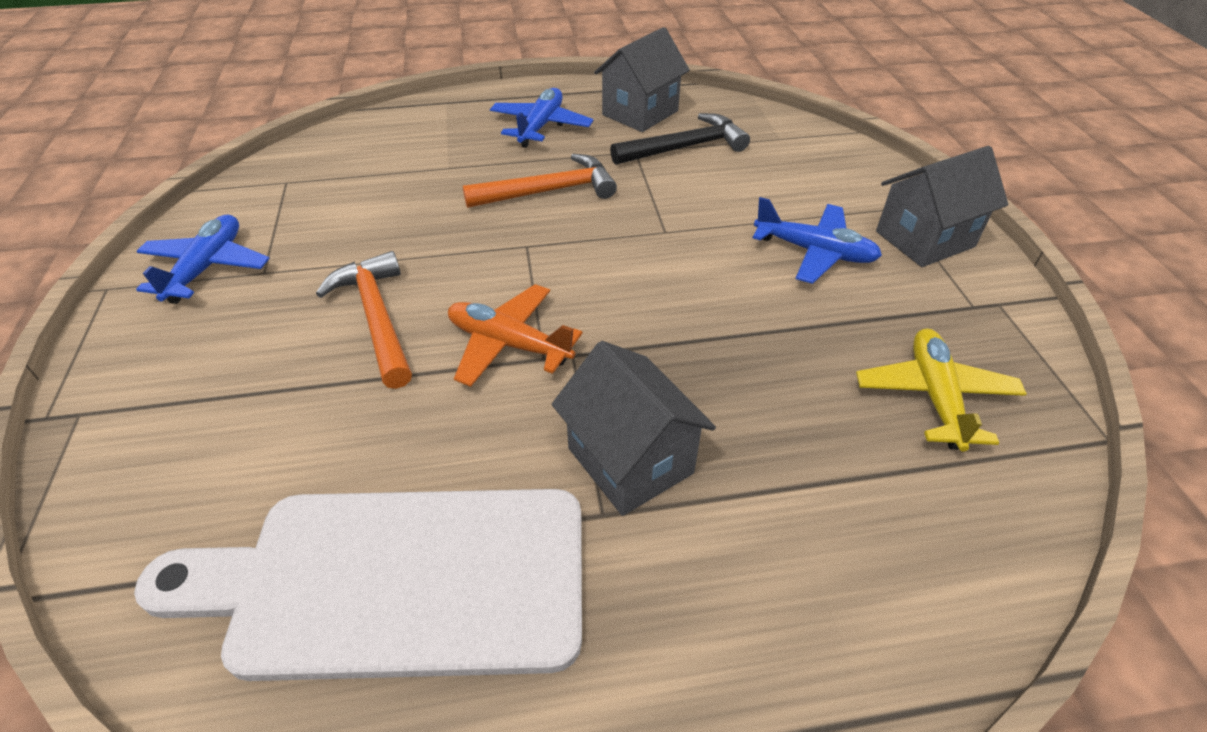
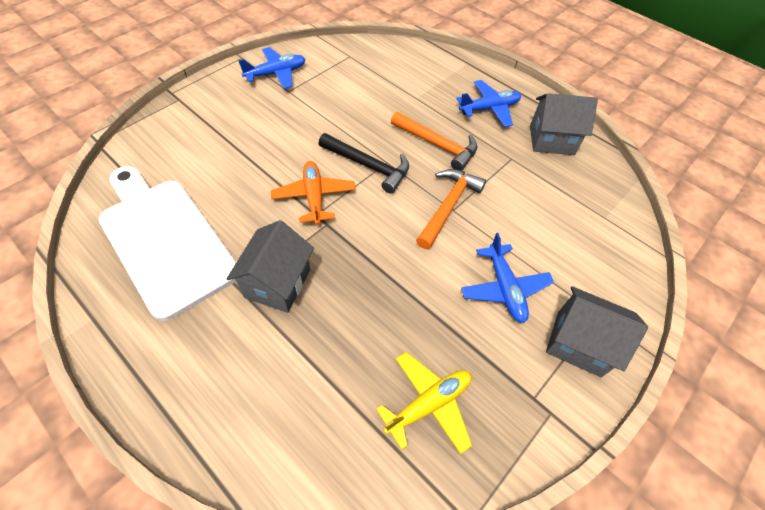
camera: 50 degrees right, 10 degrees up
orange hammer [316,251,412,389] -> orange hammer moved to [416,169,486,249]
black hammer [610,113,750,165] -> black hammer moved to [319,133,409,194]

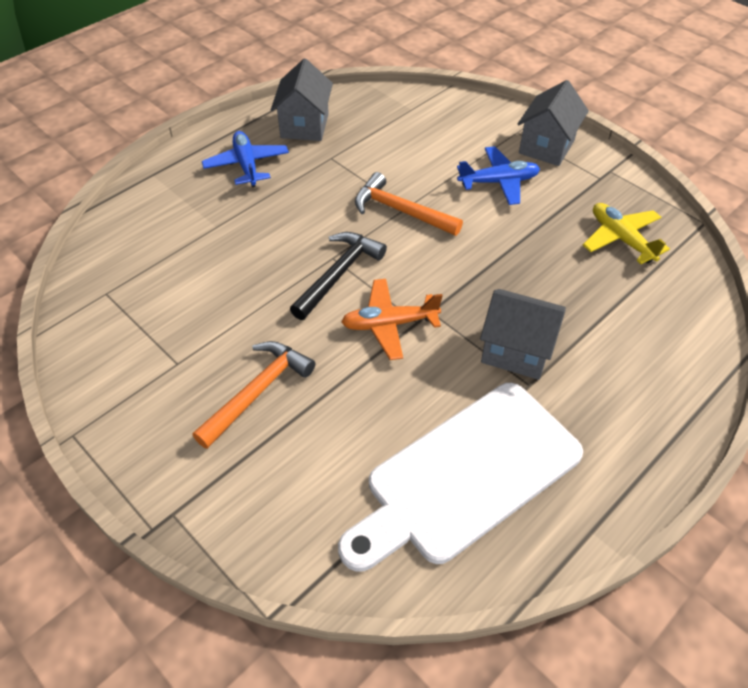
camera: 85 degrees left, 5 degrees down
blue plane [238,47,305,89] -> none
orange hammer [391,112,477,171] -> orange hammer moved to [192,341,315,449]

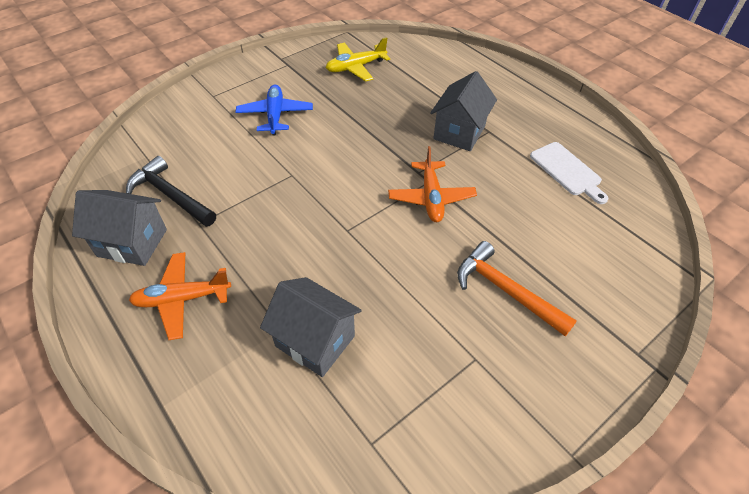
camera: 85 degrees left, 0 degrees up
blue plane [202,131,289,187] -> orange plane [129,252,231,340]
black hammer [290,232,387,320] -> black hammer moved to [126,156,216,227]
white cutting board [338,383,583,572] -> white cutting board [530,142,608,204], size x0.48
orange hammer [355,172,463,236] -> none
grey house [518,80,589,166] -> grey house moved to [260,277,362,377]

